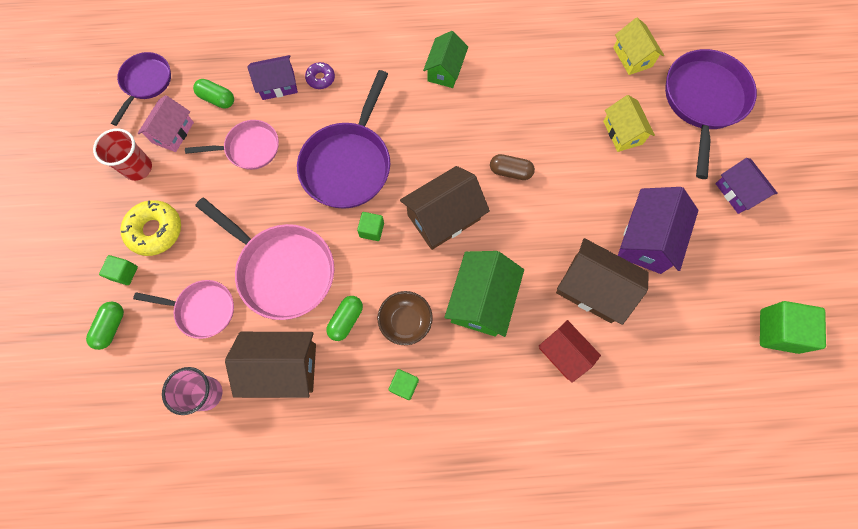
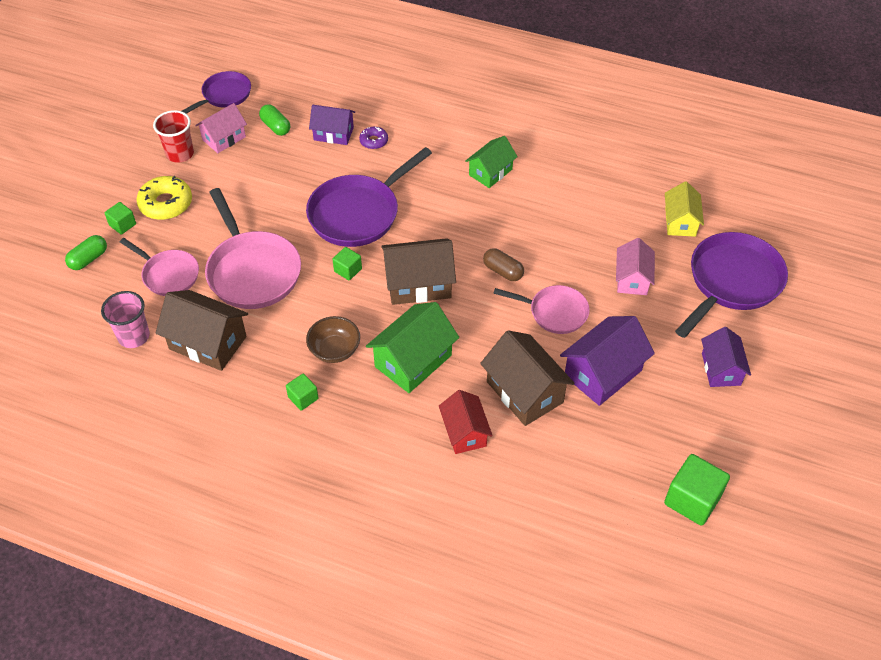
camera: 25 degrees right, 20 degrees down
pink pan [185,120,279,170] -> pink pan moved to [493,285,590,334]
green capsule [326,296,363,341] -> none
yellow house [603,95,655,152] -> pink house [616,238,655,295]

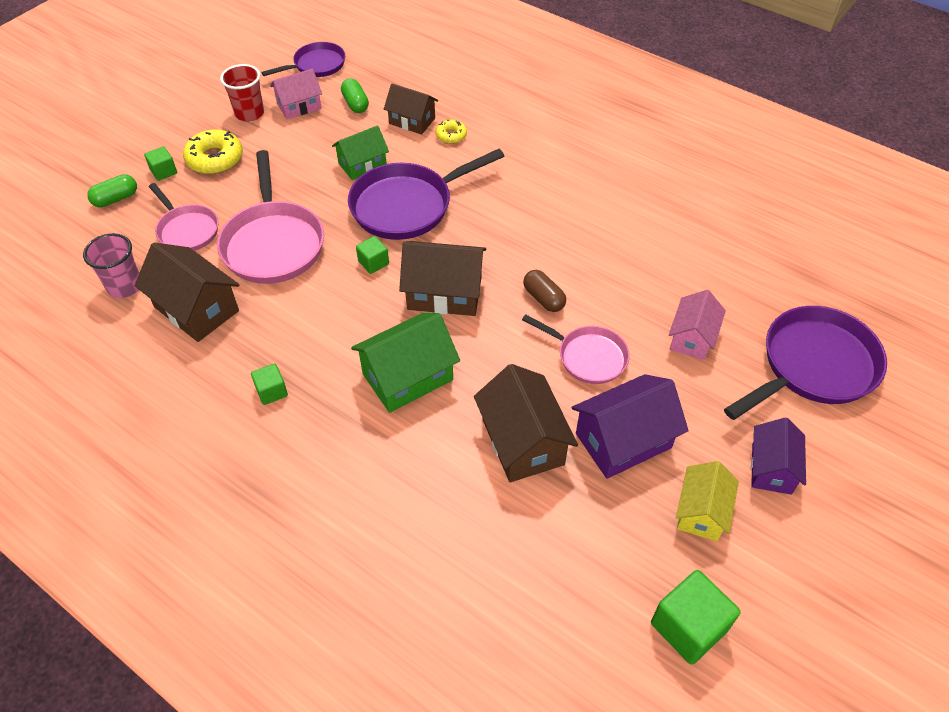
camera: 15 degrees right, 0 degrees up
brown bowl [306,316,360,363] -> none
purple house [309,105,355,145] -> brown house [384,83,438,135]
purple donut [359,127,388,149] -> yellow donut [436,120,467,144]
red house [439,390,493,454] -> none
green house [465,136,518,188] -> green house moved to [332,125,389,180]
yellow house [665,181,704,237] -> yellow house moved to [676,461,739,541]

